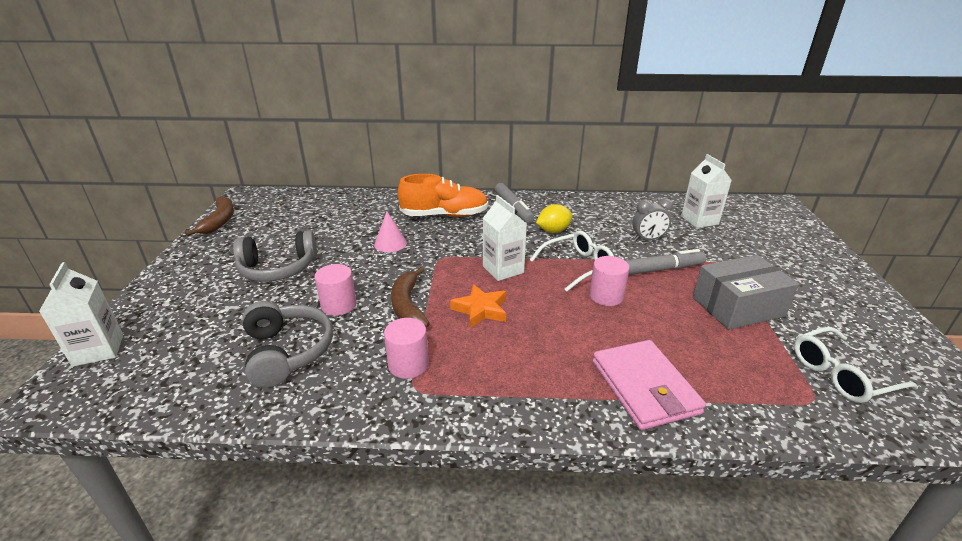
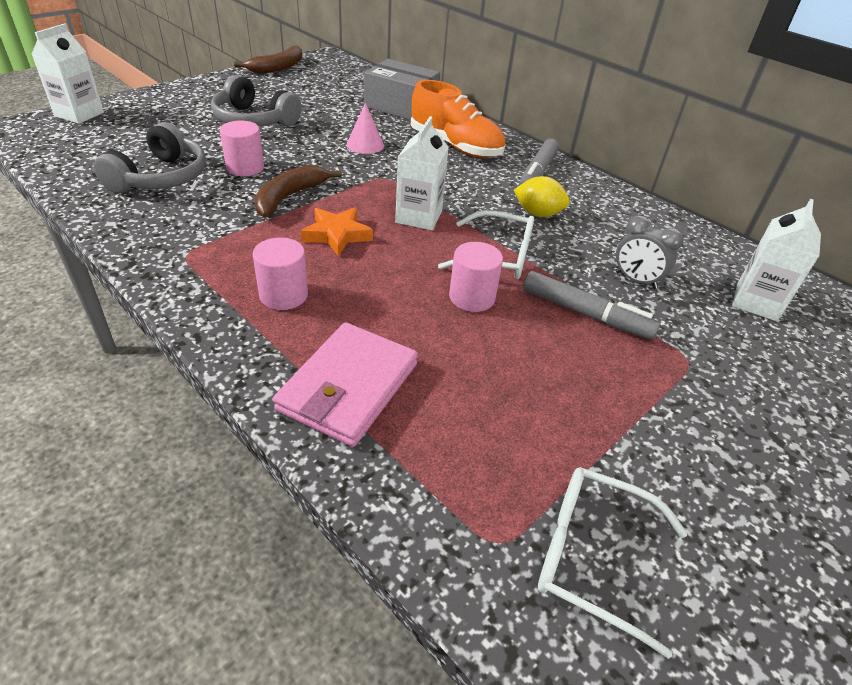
camera: 40 degrees right, 10 degrees up
pink cylinder [384,318,429,379] -> pink cylinder moved to [253,238,308,310]
grey box [693,255,799,330] -> grey box moved to [364,59,440,120]

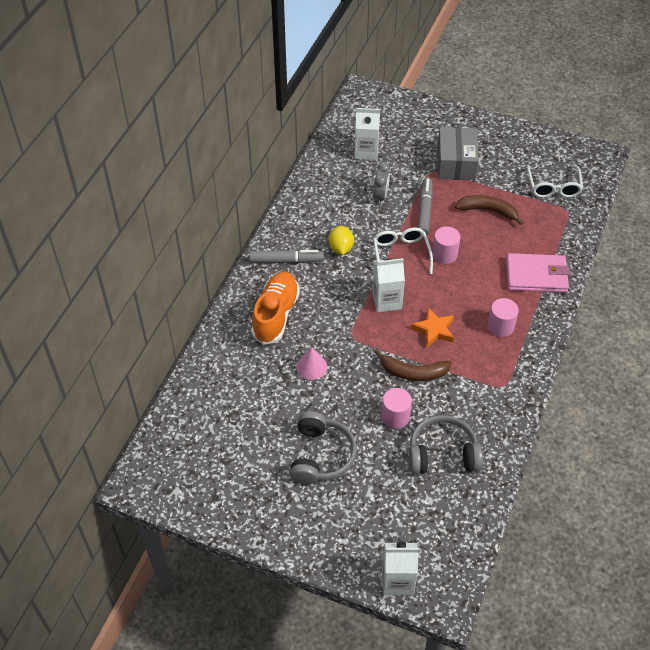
camera: 110 degrees left, 10 degrees up
brown banana [234,46,302,74] -> brown banana moved to [455,195,523,225]
grey box [364,59,440,120] -> grey box moved to [437,127,479,180]

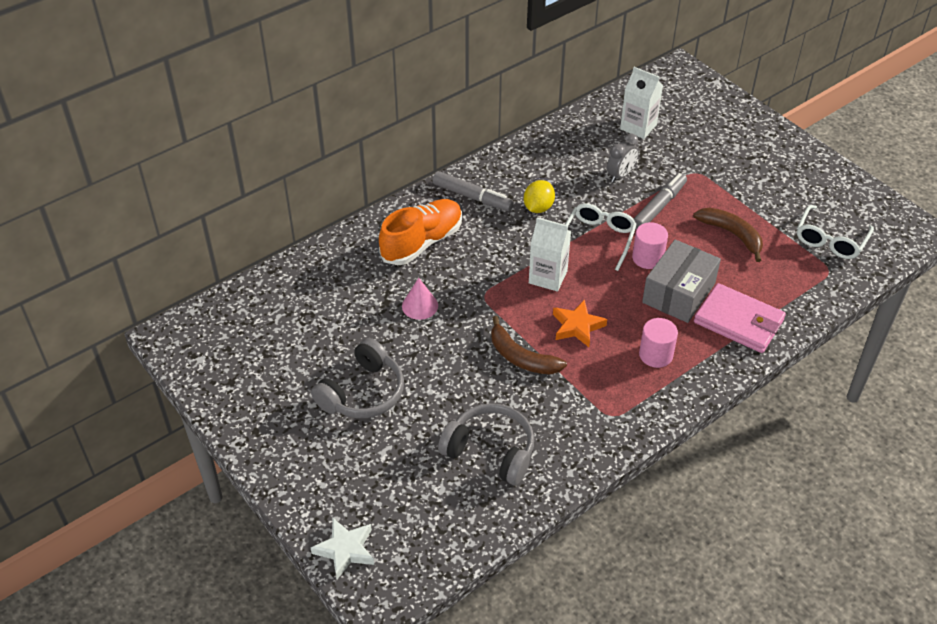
camera: 30 degrees right, 5 degrees down
pink cylinder [381,388,412,429] -> none
white carton [382,542,419,595] -> white star [311,518,374,579]
grey box [437,127,479,180] -> grey box moved to [642,239,721,323]

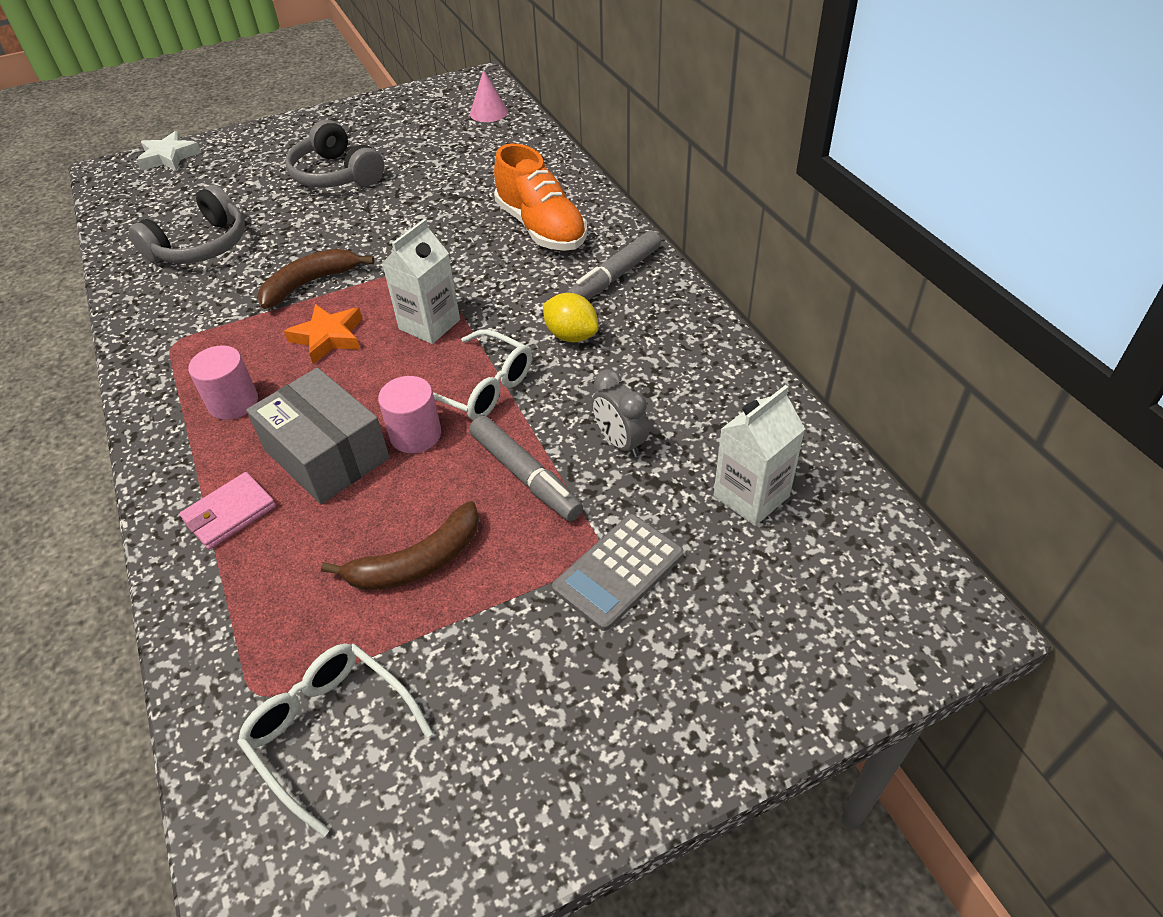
camera: 105 degrees right, 0 degrees up
pink cone [402,278,438,320] -> pink cone moved to [470,70,508,122]
pink wallet [694,283,786,353] -> pink wallet [179,472,276,549], size x0.60
none -> grey calculator [552,514,684,631]

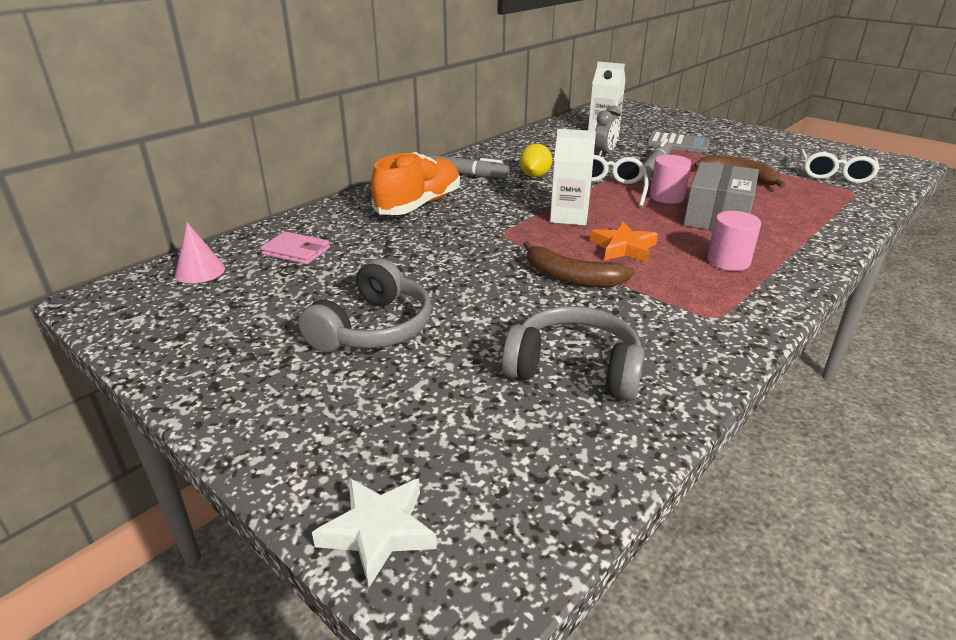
camera: 115 degrees left, 15 degrees down
pink wallet [179,472,276,549] -> pink wallet moved to [260,231,330,265]

